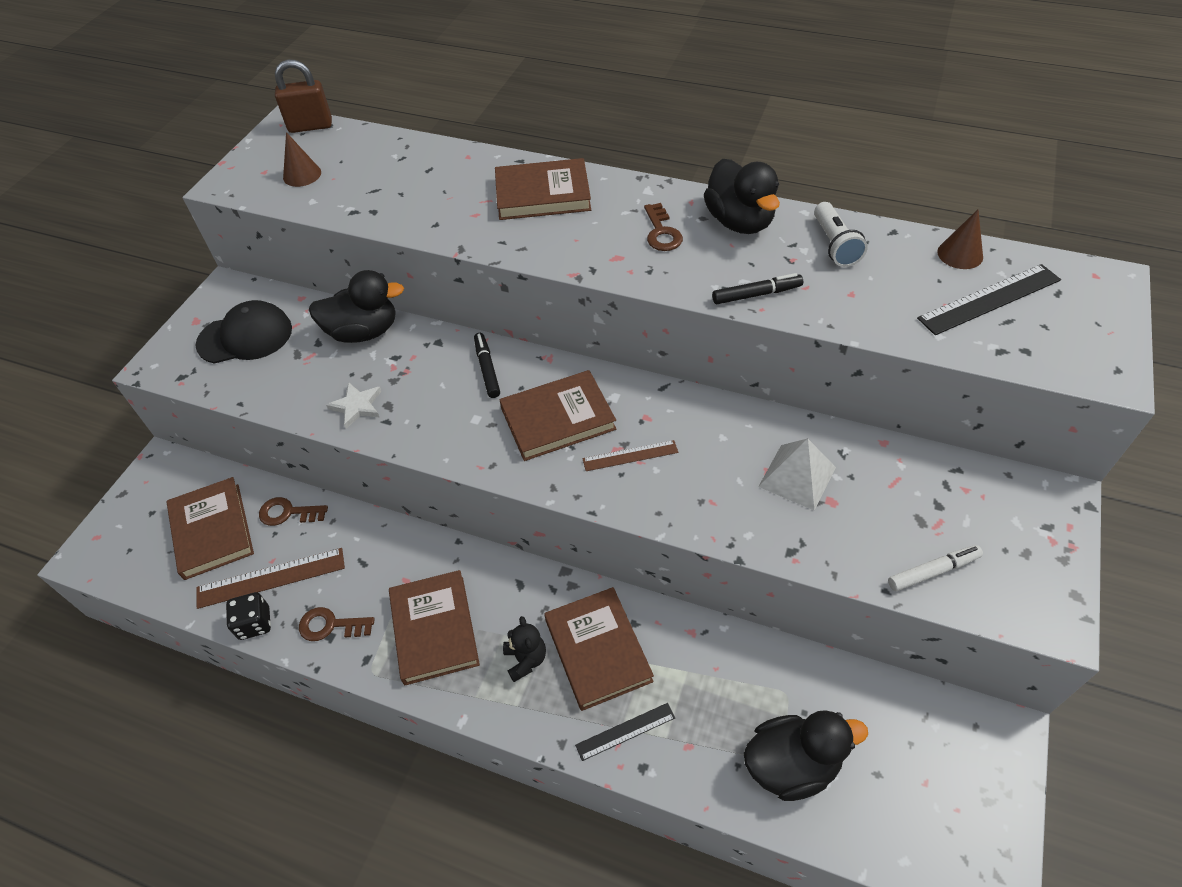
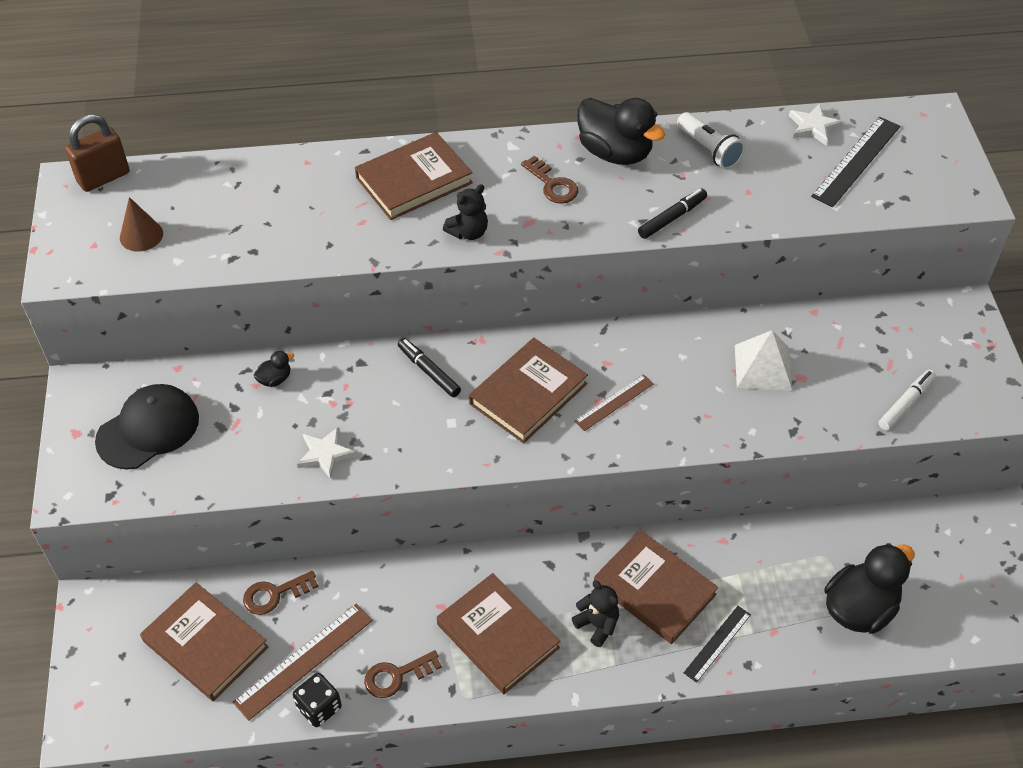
camera: 30 degrees left, 0 degrees up
black duck [309,270,404,343] -> black duck [254,351,294,387], size x0.43
brown cone [937,210,983,269] -> white star [789,104,843,145]
none -> black teddy bear [443,184,488,240]

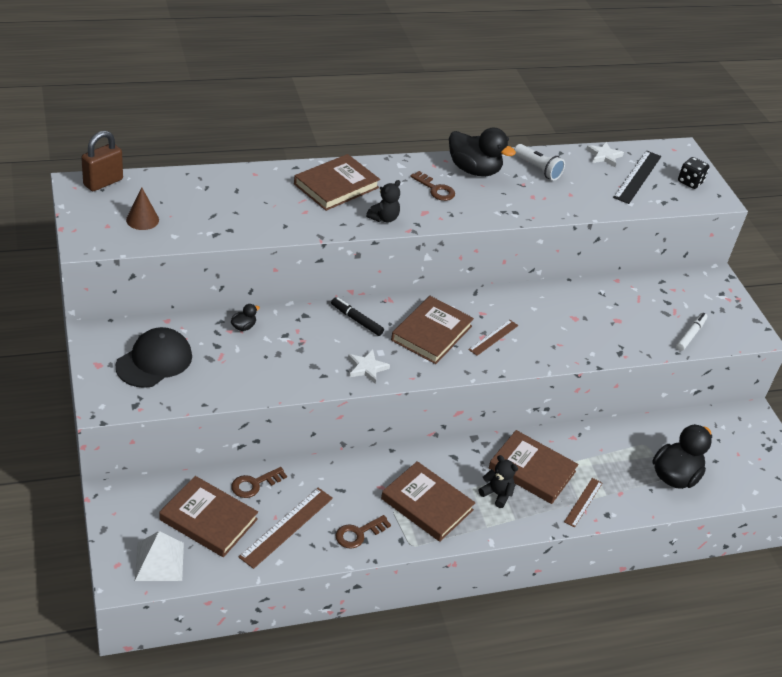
camera: 15 degrees left, 10 degrees down
black dice [293,673,342,727] -> black dice moved to [678,157,709,189]
white star [297,427,356,479] -> white star moved to [348,350,390,384]
black marker [638,189,707,239] -> none
black ruler [683,606,751,683] -> brown ruler [564,478,603,528]
white pyramid [735,330,792,391] -> white pyramid moved to [135,531,184,581]

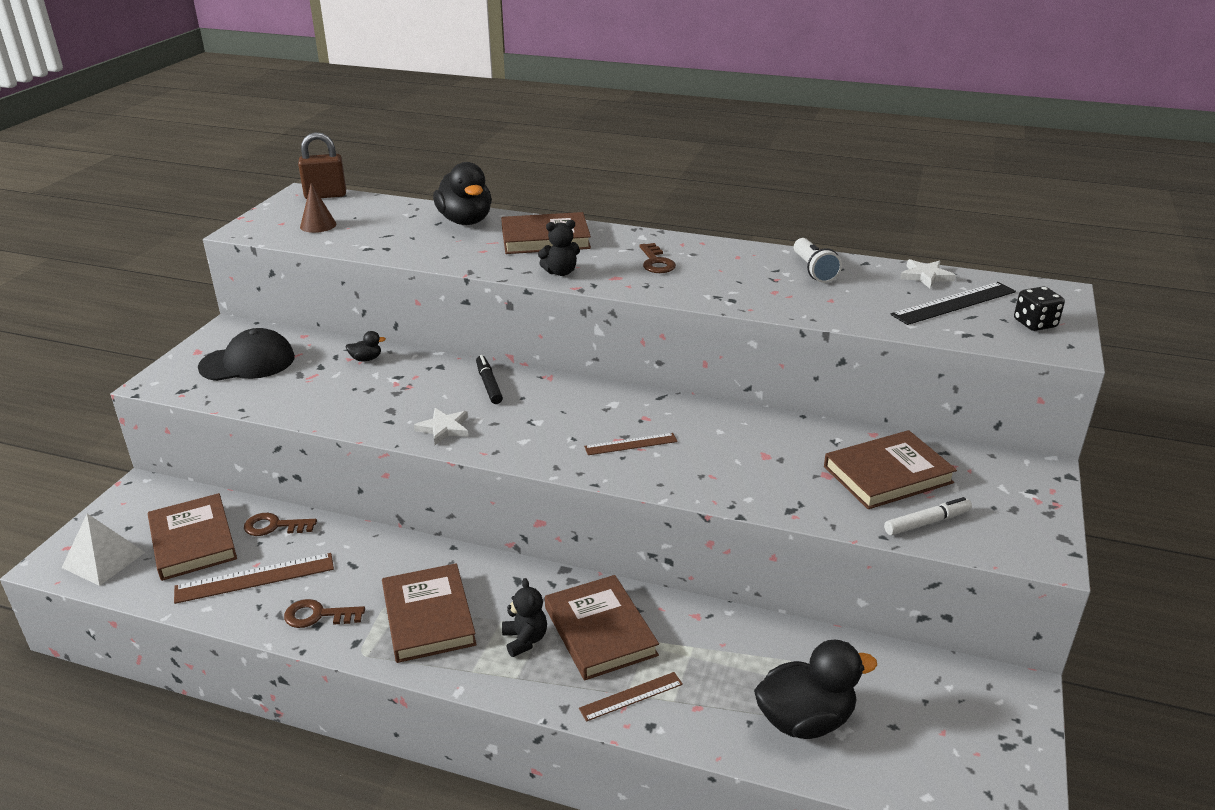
camera: 40 degrees right, 10 degrees down
brown book [391,296,474,364] -> brown book moved to [824,430,957,509]
black duck [449,128,516,176] -> black duck moved to [433,162,492,225]

